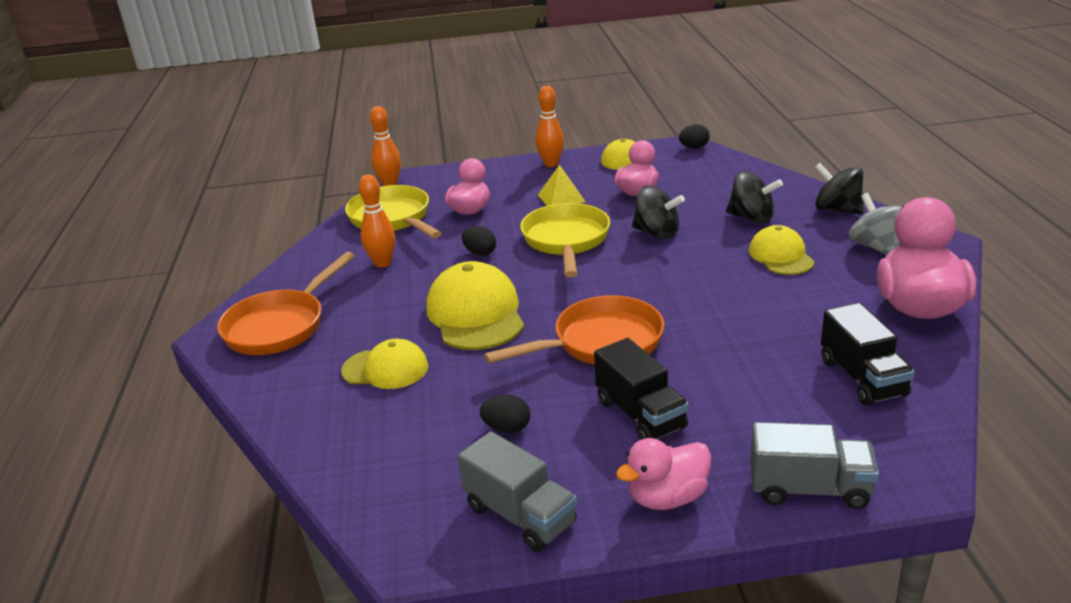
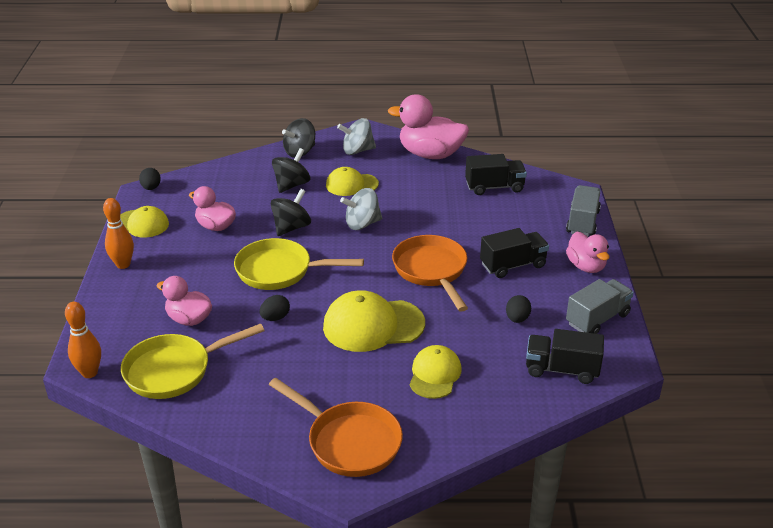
camera: 85 degrees left, 5 degrees up
orange bowling pin [359,174,395,268] -> none
yellow pyramid [538,165,586,206] -> none
none -> grey spinning top [340,188,382,230]
none -> black truck [526,329,604,384]

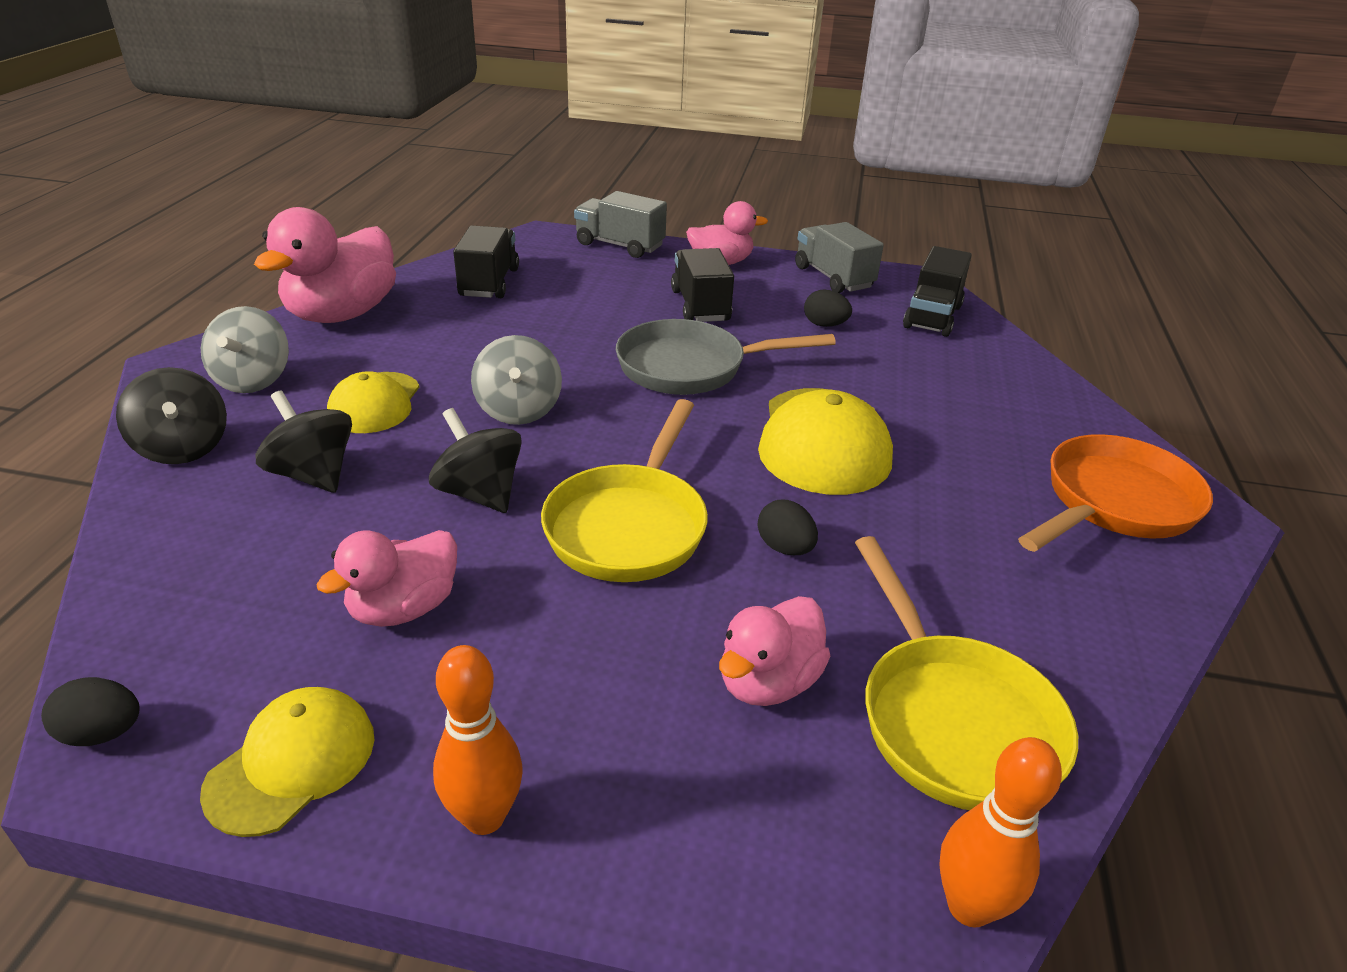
camera: 80 degrees left, 0 degrees up
orange pan [392,235,468,312] -> grey pan [616,319,836,395]
yellow cap [410,345,462,399] -> none

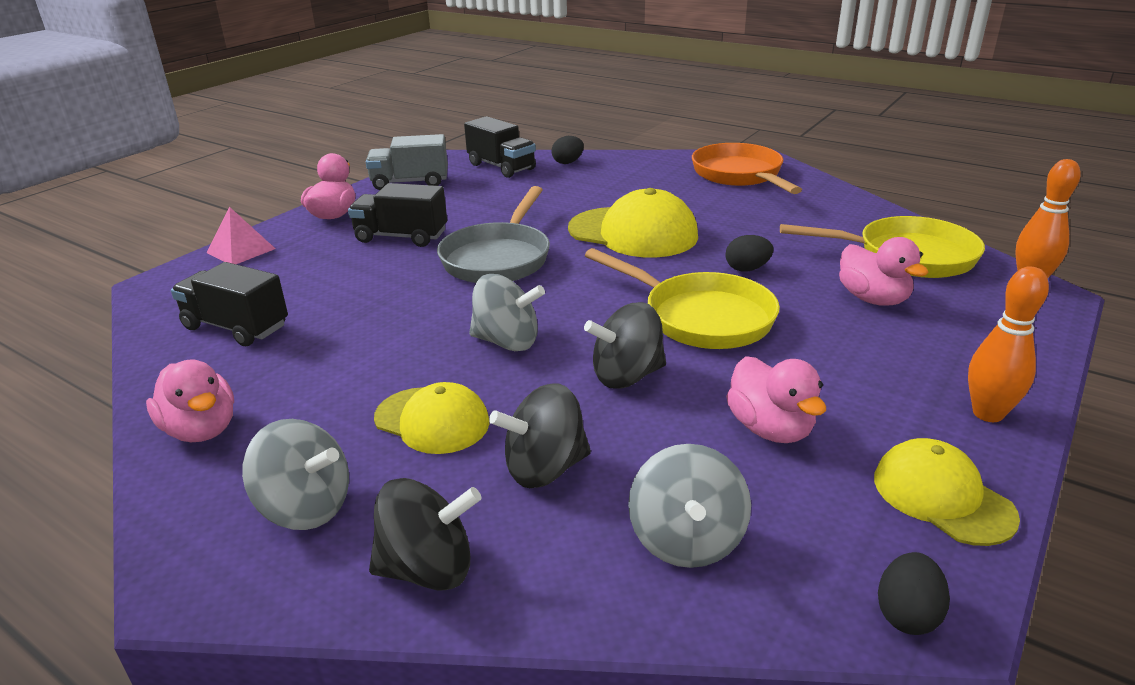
camera: 65 degrees left, 5 degrees down
pink duck [254,207,396,323] -> pink duck [146,359,234,442], size x0.60
grey truck [574,191,667,258] -> pink pyramid [207,207,276,264]
black egg [804,289,852,327] -> black egg moved to [551,136,584,164]
none -> grey spinning top [628,444,751,568]

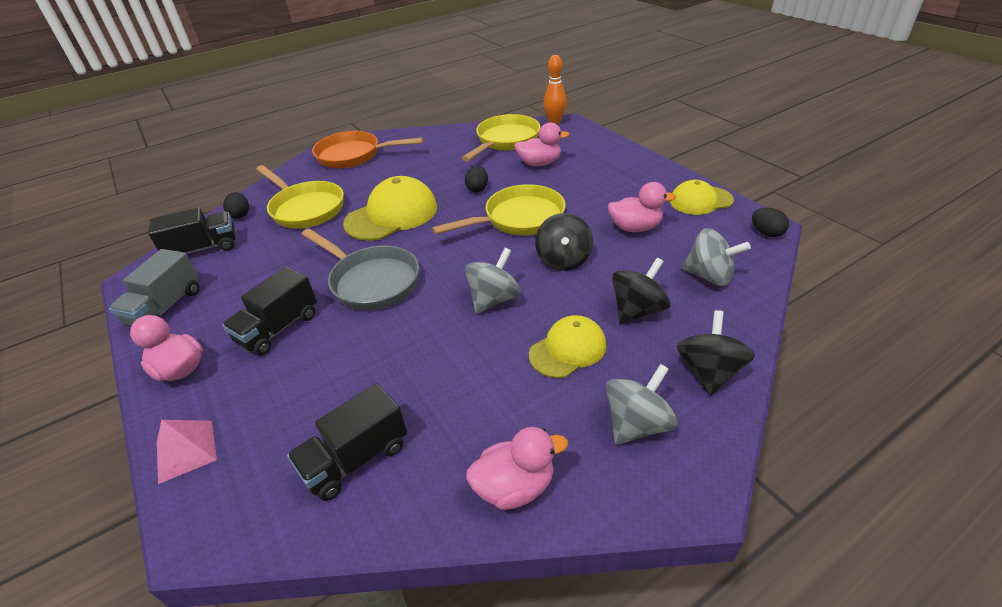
camera: 65 degrees left, 10 degrees up
black spinning top [489,383,591,488] -> black spinning top turned 135 degrees counterclockwise [612,258,670,324]
orange bowling pin [968,266,1049,422] -> none
none -> yellow pan [256,165,344,228]

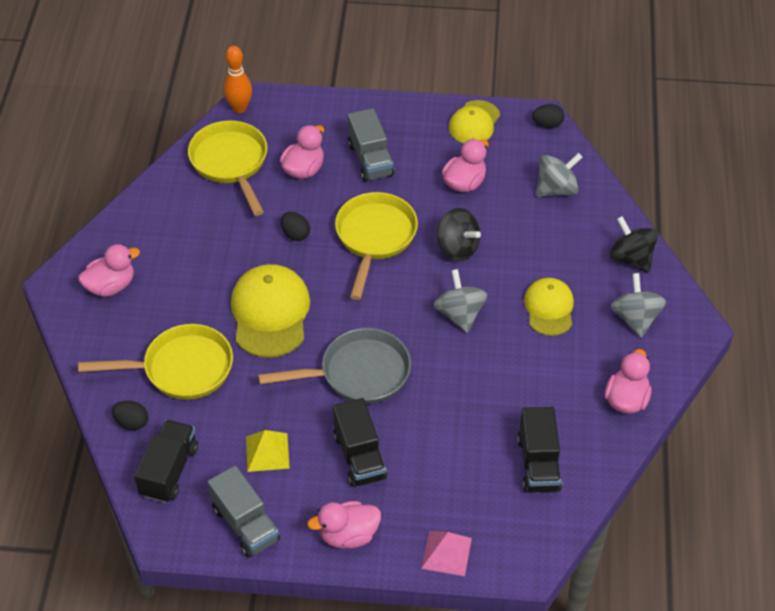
camera: 55 degrees left, 10 degrees up
orange pan [312,131,423,169] -> pink duck [78,244,140,297]
black spinning top [612,258,670,324] -> none
none -> yellow pyramid [246,430,290,472]
none -> grey truck [348,108,394,182]

